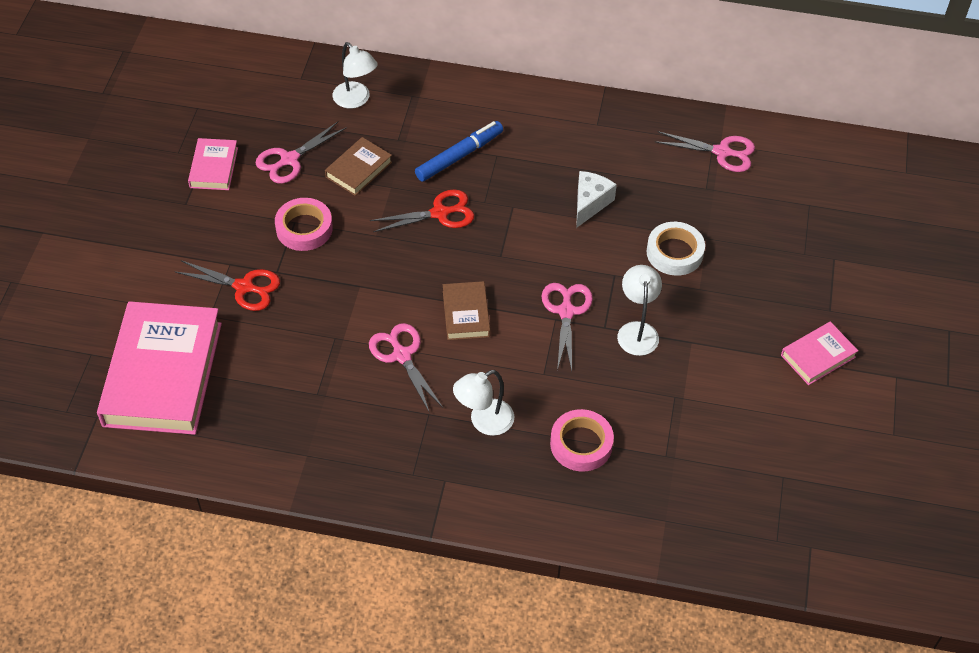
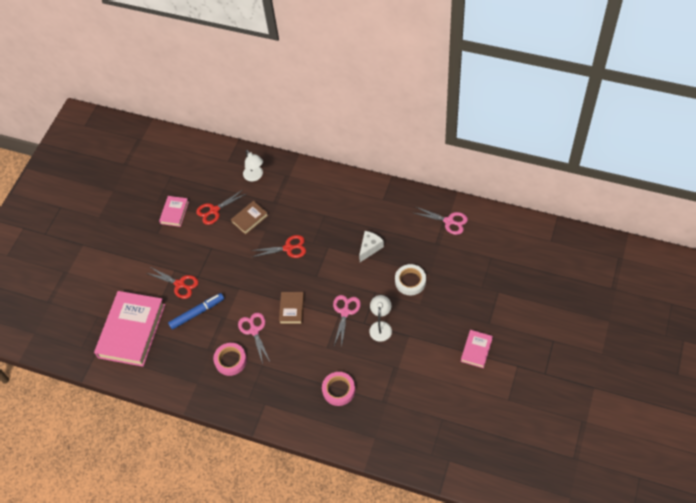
camera: 15 degrees right, 5 degrees up
pink scissors [256,122,347,184] -> red scissors [196,189,246,225]
pink tape [275,198,333,251] -> pink tape moved to [213,343,247,376]
blue marker [415,121,503,182] -> blue marker moved to [168,293,224,330]
white lamp [453,370,514,436] -> none
pink book [781,322,858,385] -> pink book turned 45 degrees counterclockwise [461,330,493,368]

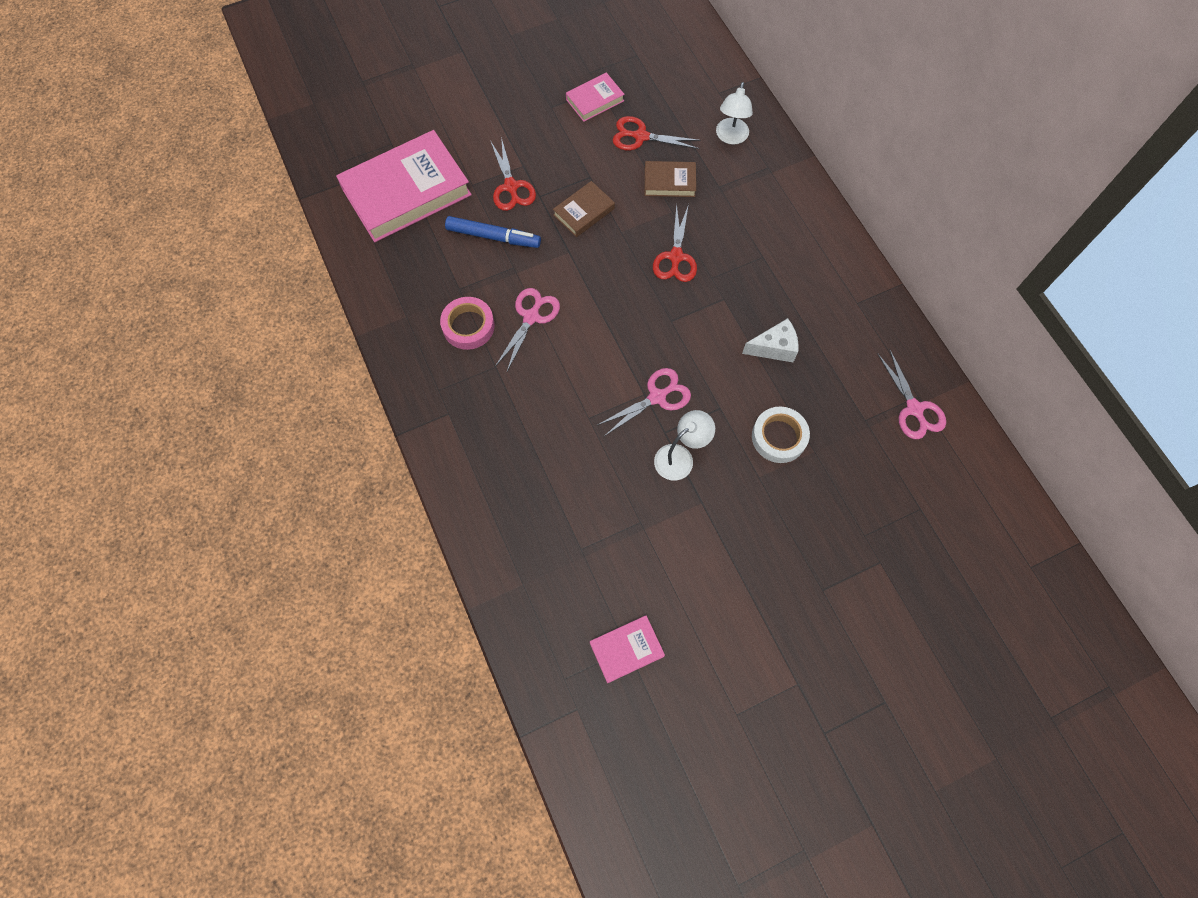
camera: 40 degrees right, 10 degrees up
red scissors [250,235,306,258] -> red scissors turned 60 degrees clockwise [653,204,697,282]
brown book [279,292,304,324] -> brown book moved to [553,181,615,237]
pink tape [322,372,355,406] -> none
pink book [461,330,493,368] -> pink book moved to [590,615,665,683]

